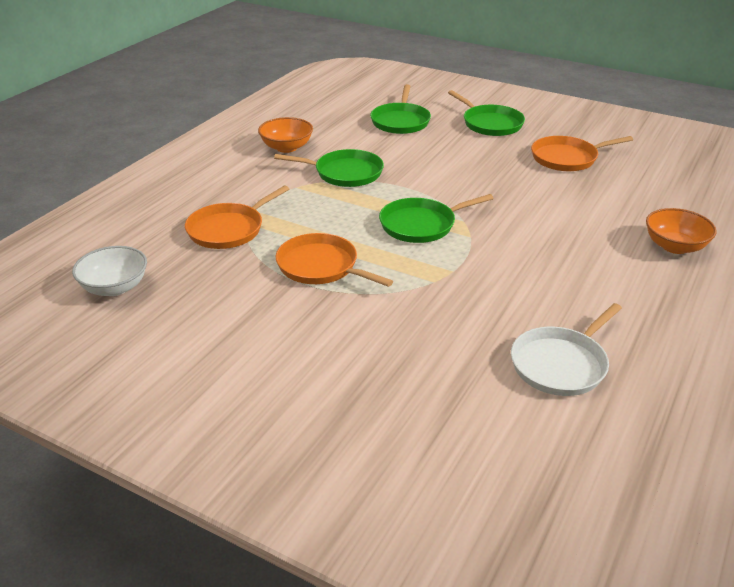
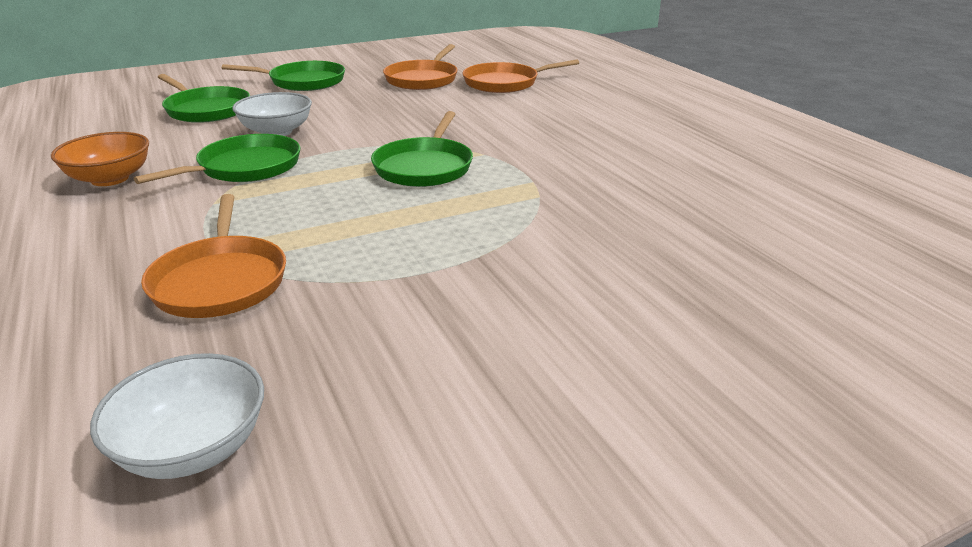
camera: 55 degrees left, 5 degrees down
orange pan [276,233,393,287] -> orange pan moved to [463,59,579,93]
white pan [511,303,622,396] -> none
orange bowl [646,208,717,254] -> none
none -> white bowl [232,92,312,136]

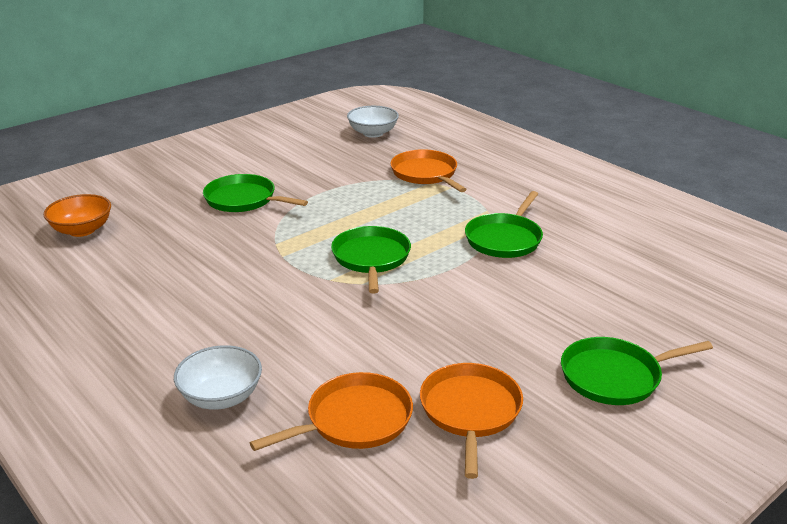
camera: 165 degrees right, 0 degrees up
orange bowl [51,132,149,186] -> orange bowl moved to [44,194,111,237]
green pan [158,74,250,123] -> green pan moved to [203,174,308,212]
white bowl [232,92,312,136] -> white bowl moved to [174,345,262,410]

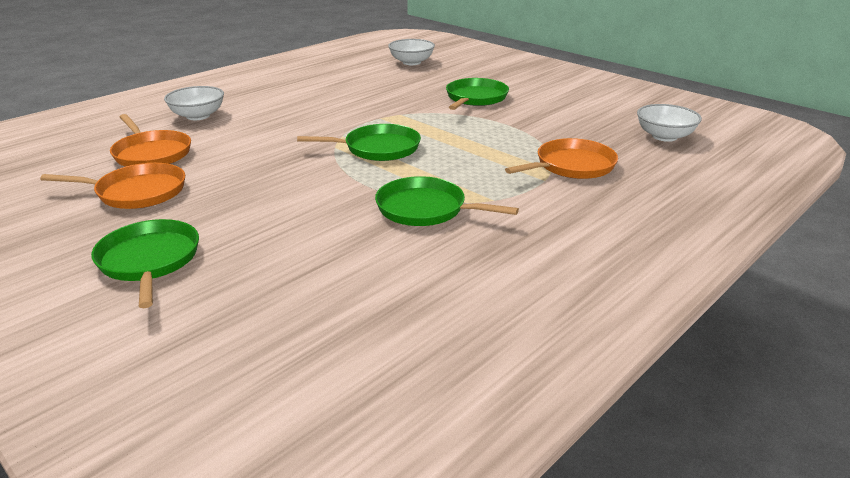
camera: 85 degrees right, 0 degrees up
orange bowl [44,194,111,237] -> white bowl [388,39,435,65]

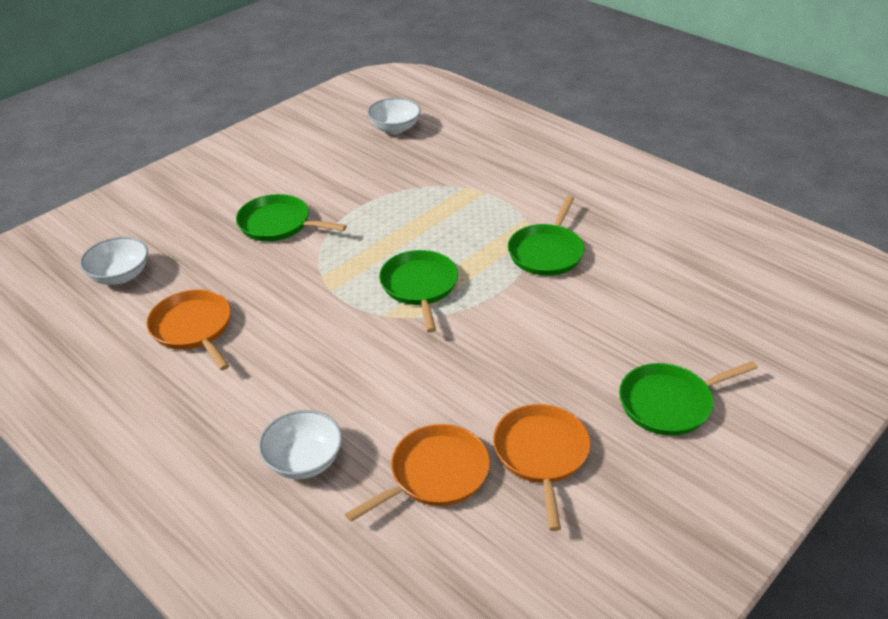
camera: 90 degrees left, 10 degrees up
orange pan [505,138,618,179] -> orange pan moved to [146,289,231,370]

